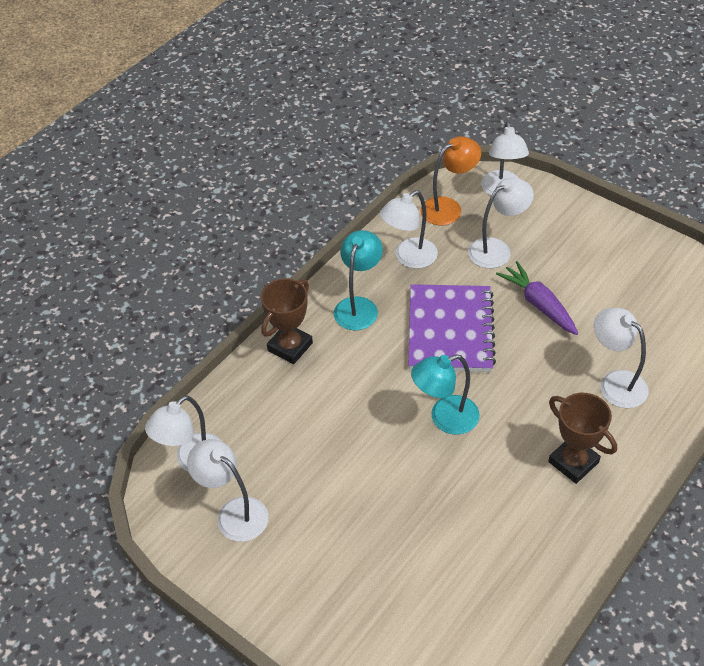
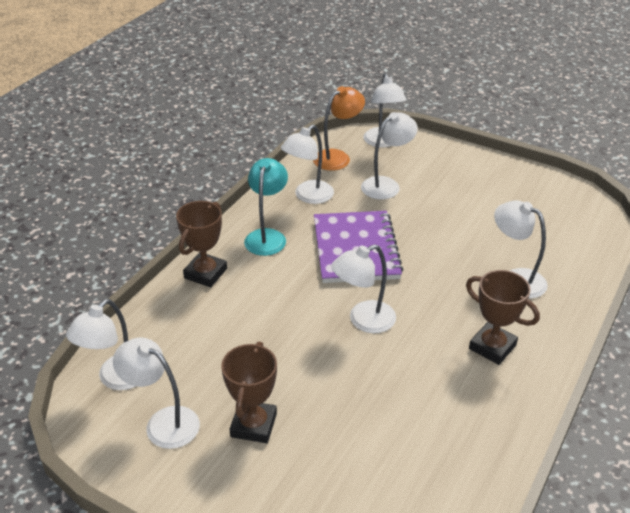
camera: 10 degrees left, 10 degrees down
turquoise lamp [411,354,480,435] -> white lamp [331,244,396,333]
purple carrot [496,261,578,335] -> none
none -> brown trophy [221,341,277,443]

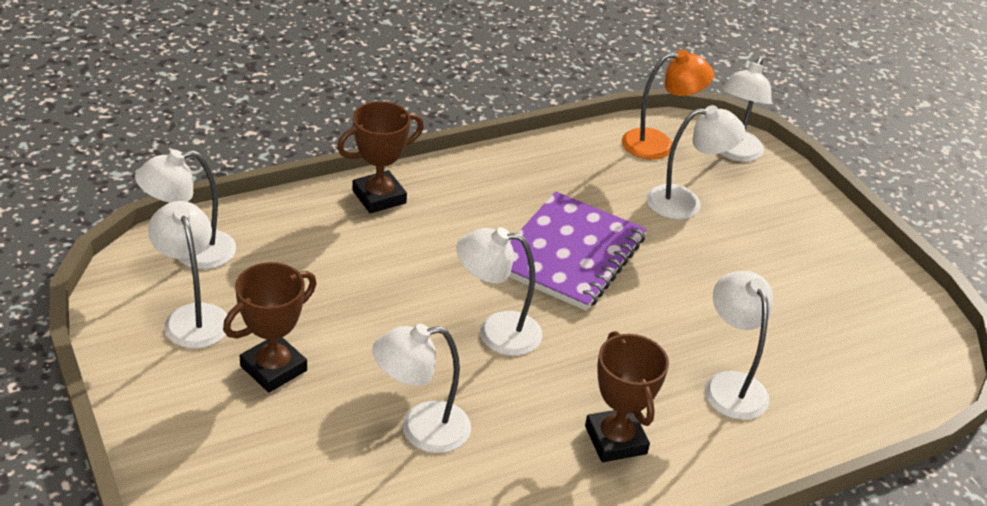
camera: 30 degrees right, 0 degrees up
turquoise lamp [244,158,288,256] -> none
white lamp [281,125,334,204] -> white lamp moved to [372,324,471,453]

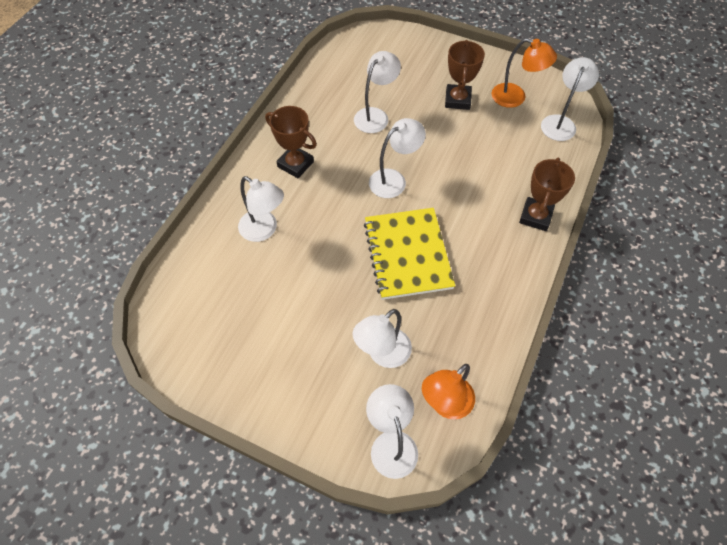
camera: 145 degrees right, 20 degrees up
white lamp [148,201,227,348] -> orange lamp [492,38,557,108]
purple notebook [509,192,647,311] -> yellow notebook [364,208,455,300]

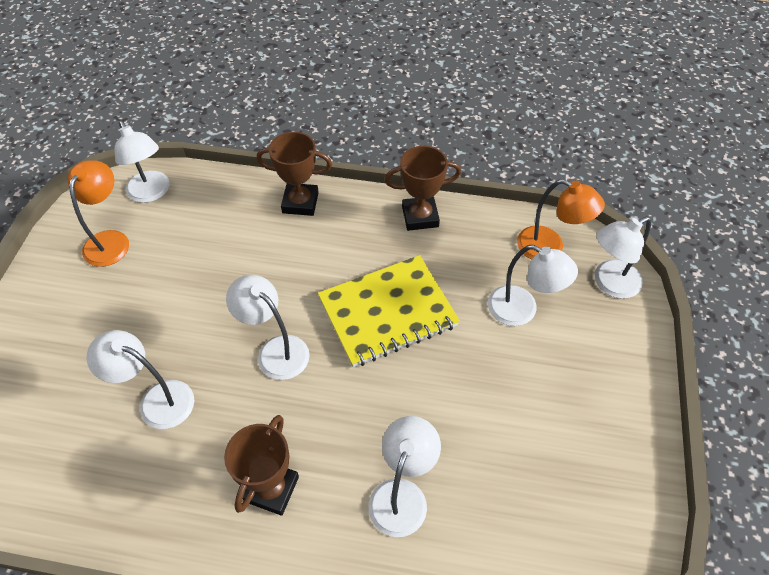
camera: 105 degrees left, 5 degrees down
brown trophy [445,40,485,110] -> brown trophy moved to [385,146,461,231]
white lamp [541,57,599,141] -> white lamp turned 135 degrees counterclockwise [115,121,169,203]

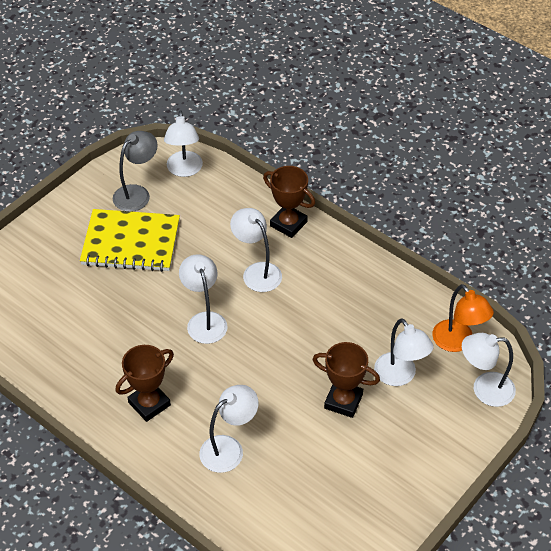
camera: 30 degrees right, 5 degrees down
orange lamp [68,161,129,267] -> grey lamp [113,131,158,212]
white lamp [87,330,194,429] -> white lamp moved to [230,208,282,292]
yellow notebook [318,255,460,367] -> yellow notebook moved to [80,209,180,272]
brown trophy [385,146,461,231] -> brown trophy moved to [312,342,380,418]

